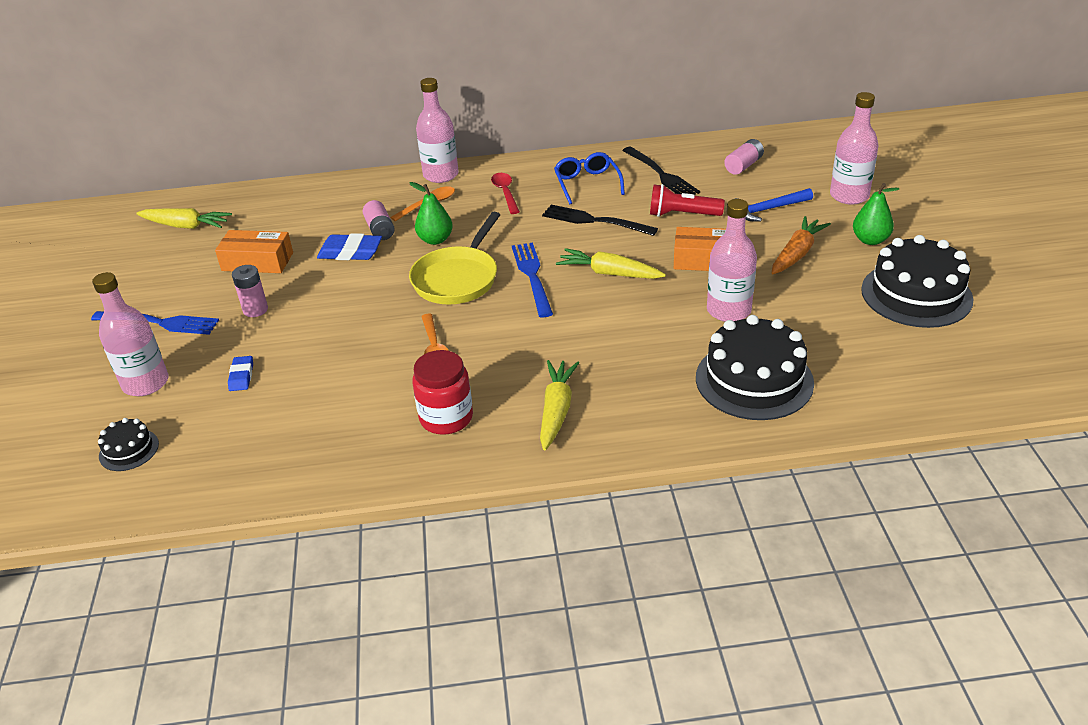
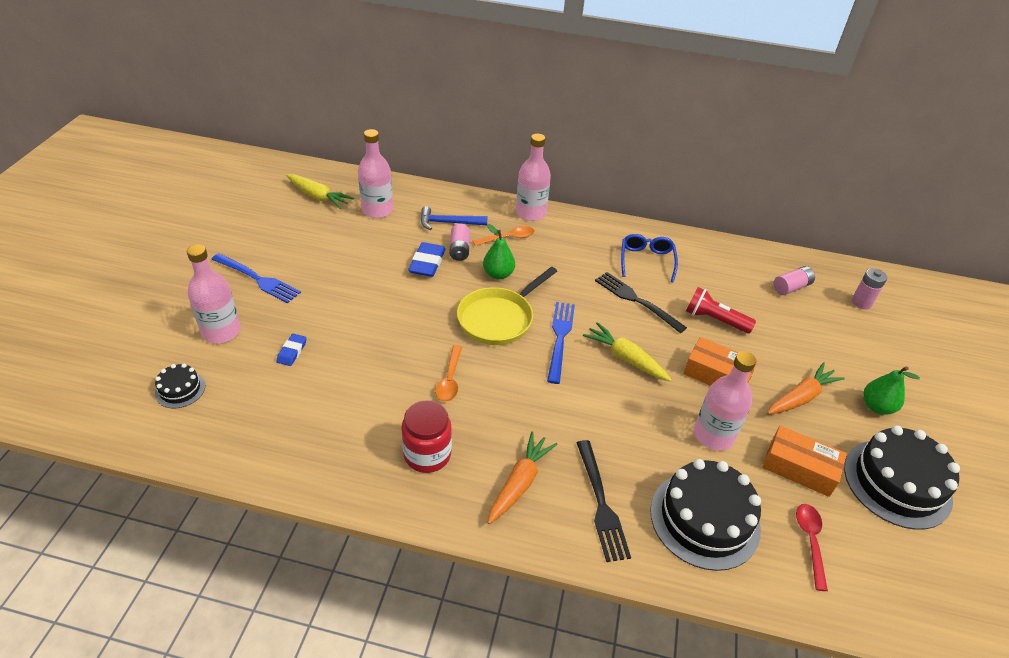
camera: 15 degrees right, 5 degrees up
orange box [215,230,293,273] -> orange box moved to [763,426,847,497]
pink battery [232,265,268,317] -> pink battery moved to [852,268,887,309]
blue eraser [317,233,382,260] -> blue eraser turned 75 degrees clockwise [408,242,446,277]
red spoon [491,173,520,214] -> red spoon moved to [796,504,828,591]
yellow carrot [540,360,579,451] -> orange carrot [487,432,558,524]
black fork [622,147,700,195] -> black fork moved to [577,440,631,562]
blue hammer [735,188,813,222] -> blue hammer moved to [421,206,487,230]
pink bottle [830,92,879,204] -> pink bottle moved to [358,129,393,218]

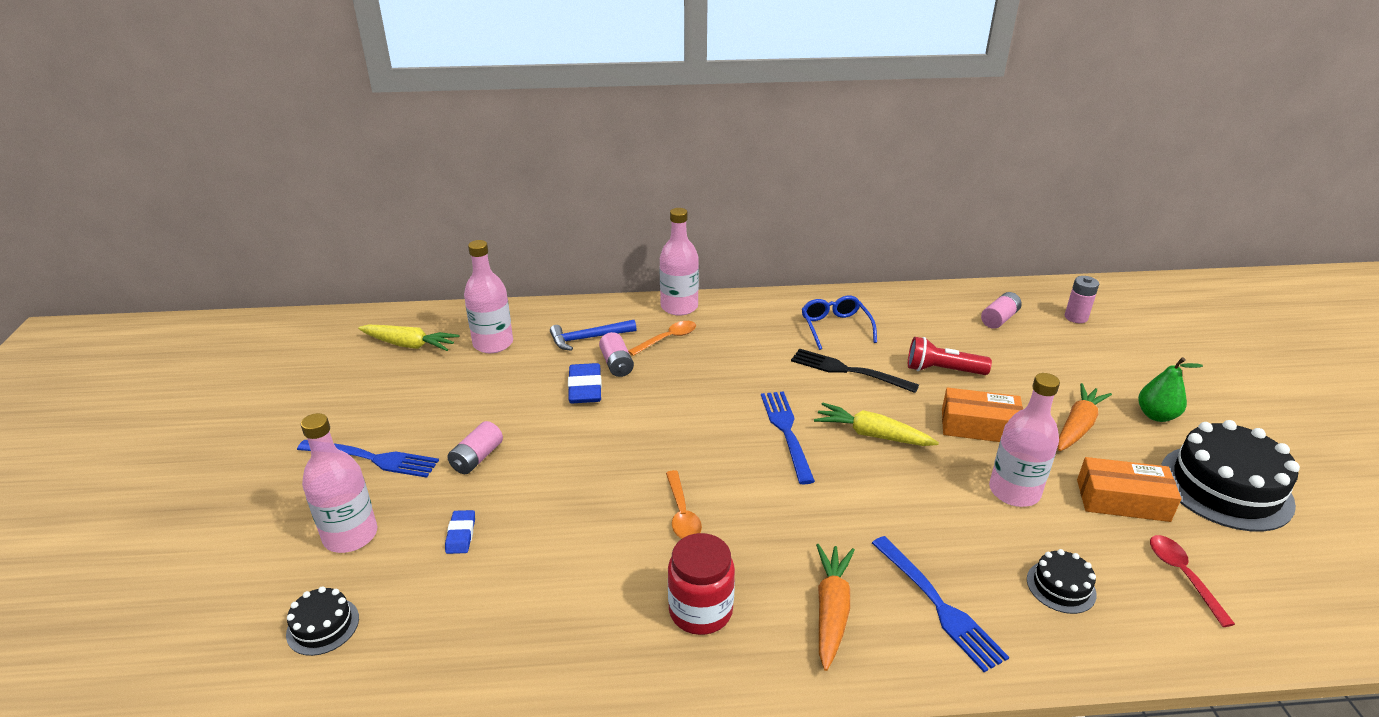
camera: 15 degrees left, 10 degrees down
yellow pan [457,267,557,345] -> none
green pear [483,224,515,279] -> none
black fork [577,440,631,562] -> blue fork [872,536,1009,672]
black cake [650,459,761,571] -> black cake [1027,549,1097,614], size x0.48
none -> pink battery [447,421,503,474]

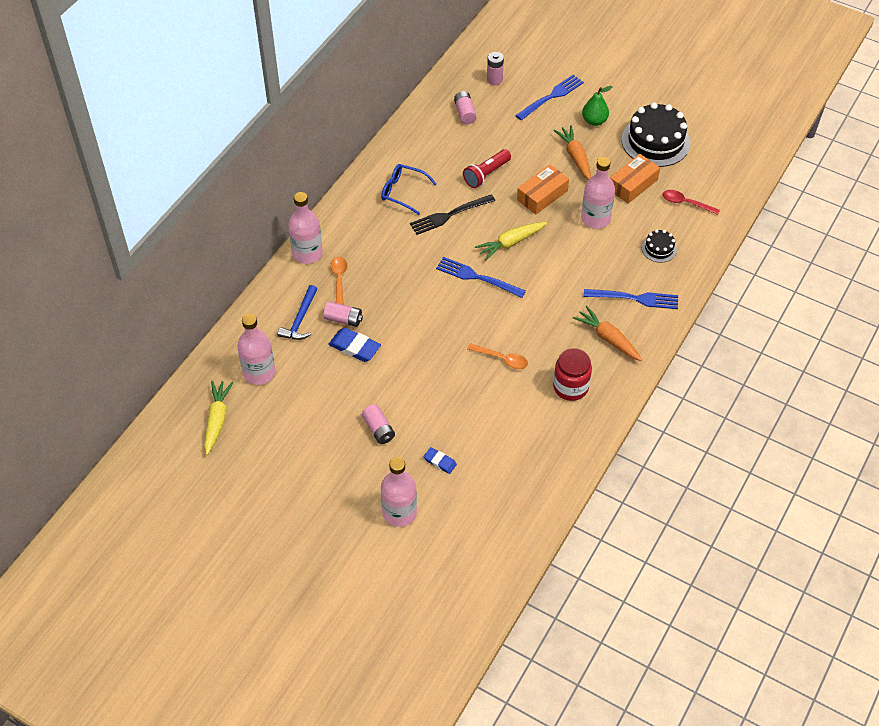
camera: 55 degrees left, 20 degrees up
black cake [286,586,359,656] -> none
blue fork [297,440,439,478] -> blue fork moved to [515,75,584,120]
yellow carrot [358,325,460,351] -> yellow carrot turned 45 degrees counterclockwise [204,381,233,455]

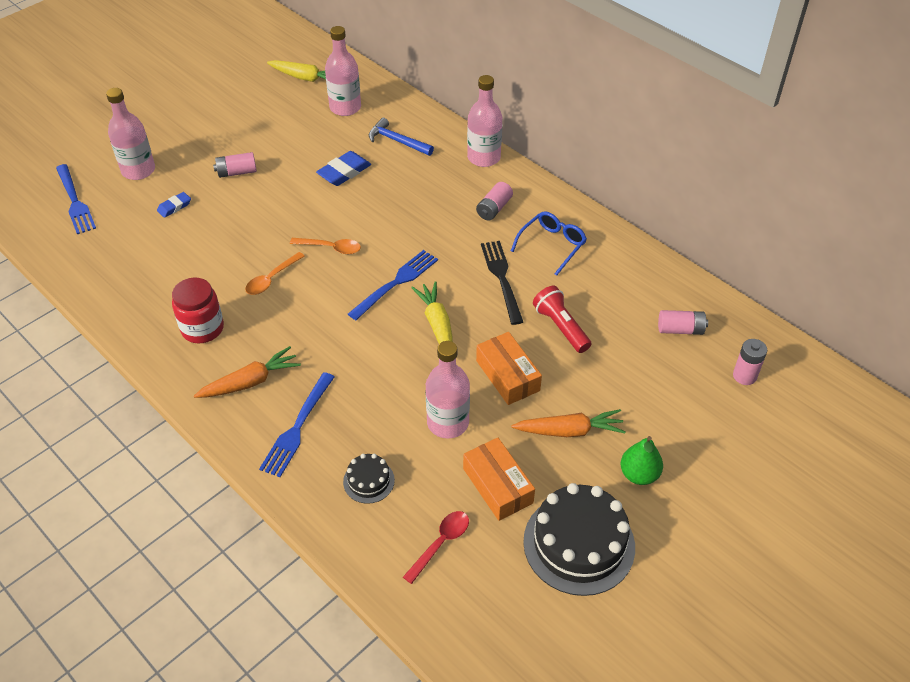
camera: 105 degrees right, 5 degrees down
pink battery [323,301,363,327] -> pink battery moved to [476,182,513,221]
orange spoon [330,257,347,305] -> orange spoon moved to [290,238,361,254]
blue fork [515,75,584,120] -> blue fork moved to [56,164,96,234]

